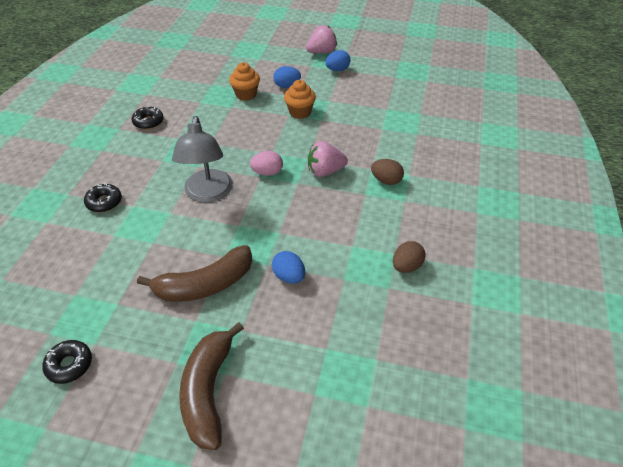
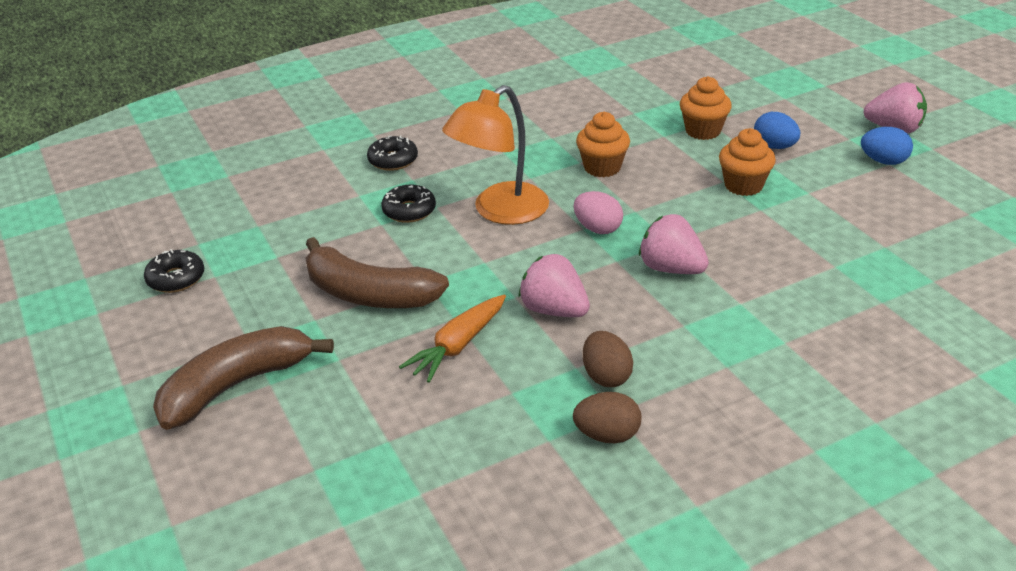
camera: 50 degrees right, 10 degrees down
black donut [131,106,164,130] -> black donut moved to [381,185,436,223]
grey lamp [172,116,233,203] -> orange lamp [442,85,549,225]
blue egg [272,251,305,284] -> orange carrot [399,294,506,383]
brown egg [371,159,404,185] -> brown egg moved to [583,331,633,387]
none -> pink strawberry [519,254,590,317]
none -> orange cupcake [576,112,630,177]

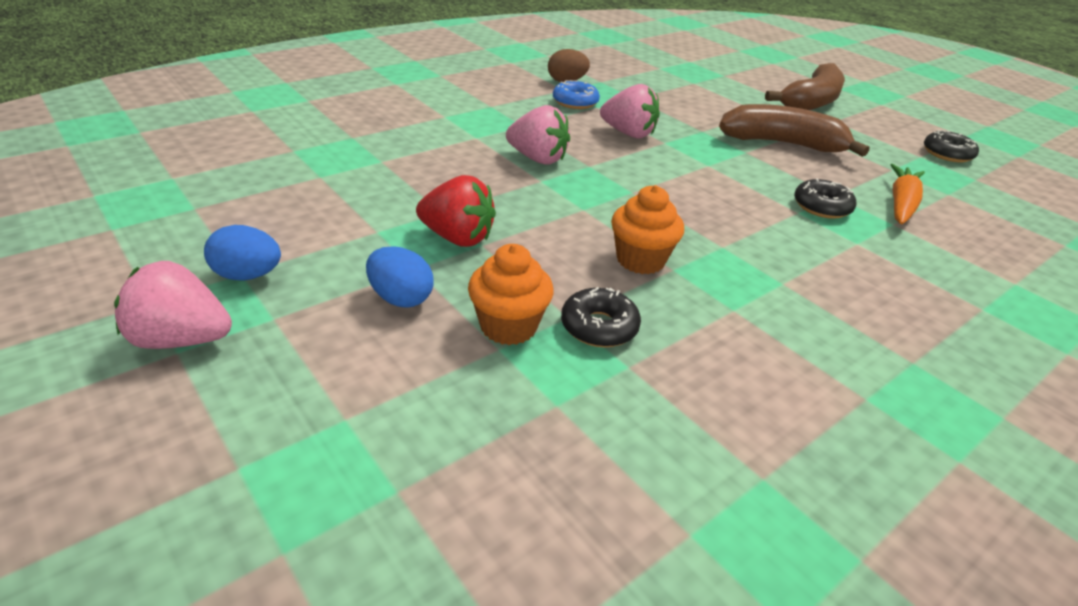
camera: 165 degrees right, 0 degrees up
black donut [367,136,418,171] -> black donut moved to [561,287,641,347]
orange carrot [399,294,506,383] -> orange carrot moved to [891,164,925,224]
orange lamp [442,85,549,225] -> none
pink egg [574,191,623,234] -> none
brown egg [583,331,633,387] -> blue donut [553,80,600,109]
orange cupcake [719,128,776,196] -> red strawberry [416,175,496,247]

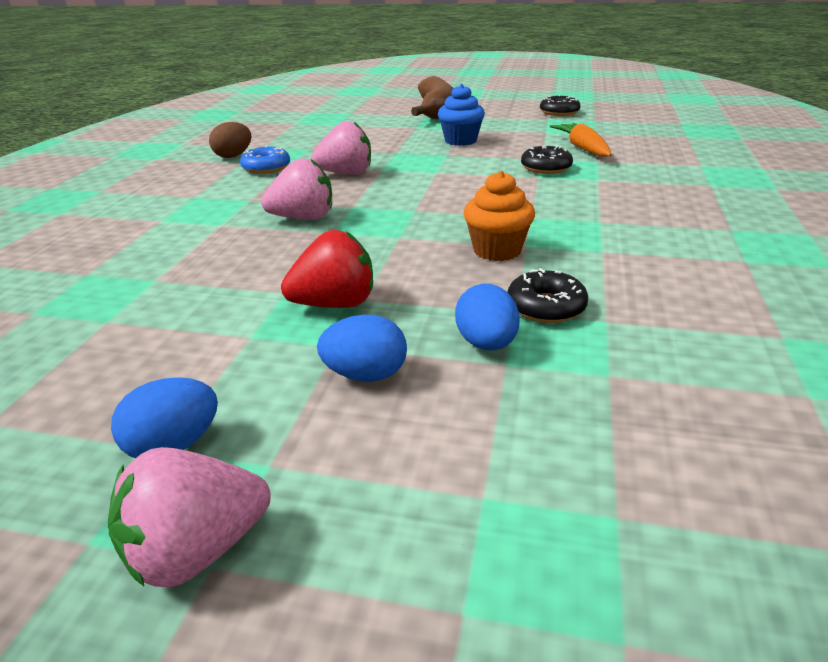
camera: 35 degrees left, 5 degrees down
orange cupcake [468,244,554,345] -> blue egg [455,284,520,350]
brown banana [719,104,869,157] -> blue cupcake [438,84,485,146]

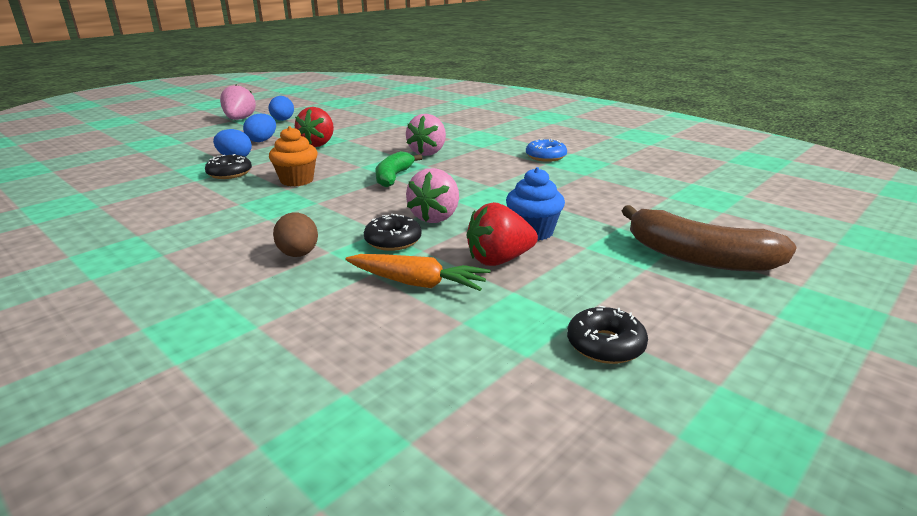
camera: 120 degrees right, 5 degrees down
brown egg [209,122,251,158] -> brown egg moved to [273,212,318,257]
pink strawberry [311,121,371,175] -> pink strawberry moved to [406,168,459,223]
none -> green banana [376,151,422,187]
none -> red strawberry [466,202,538,266]

